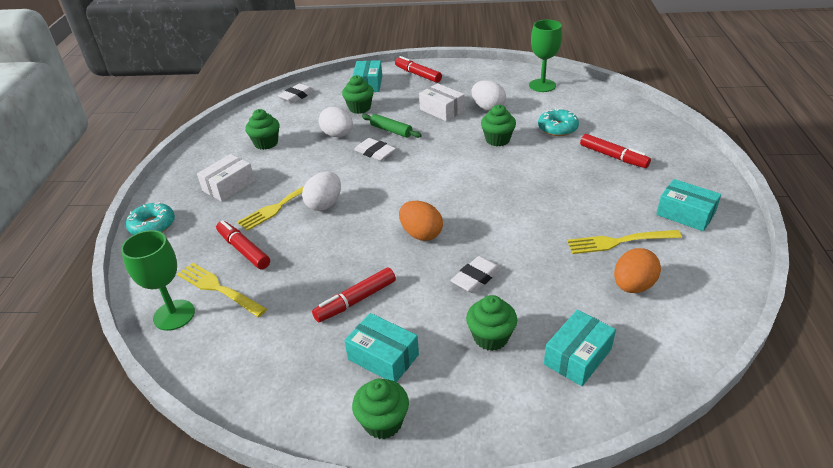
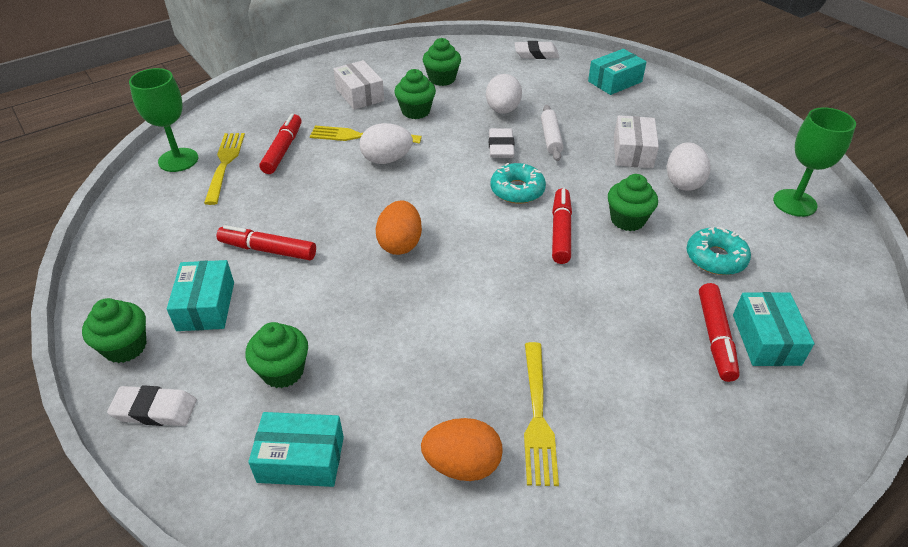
camera: 50 degrees right, 5 degrees up
turquoise donut [126,202,175,235] -> turquoise donut moved to [491,163,546,204]
white box [197,154,255,202] -> white box turned 60 degrees clockwise [333,60,384,110]
green cupcake [342,75,374,114] -> green cupcake moved to [394,69,436,119]
green rolling pin [362,114,422,138] -> white rolling pin [541,105,563,161]
red marker [395,56,442,83] -> red marker moved to [552,188,572,264]
white eraser [450,256,501,293] -> white eraser moved to [107,385,197,426]
yellow fork [567,230,682,254] -> yellow fork turned 135 degrees counterclockwise [524,342,559,486]
turquoise box [656,179,721,231] -> turquoise box moved to [733,292,815,366]

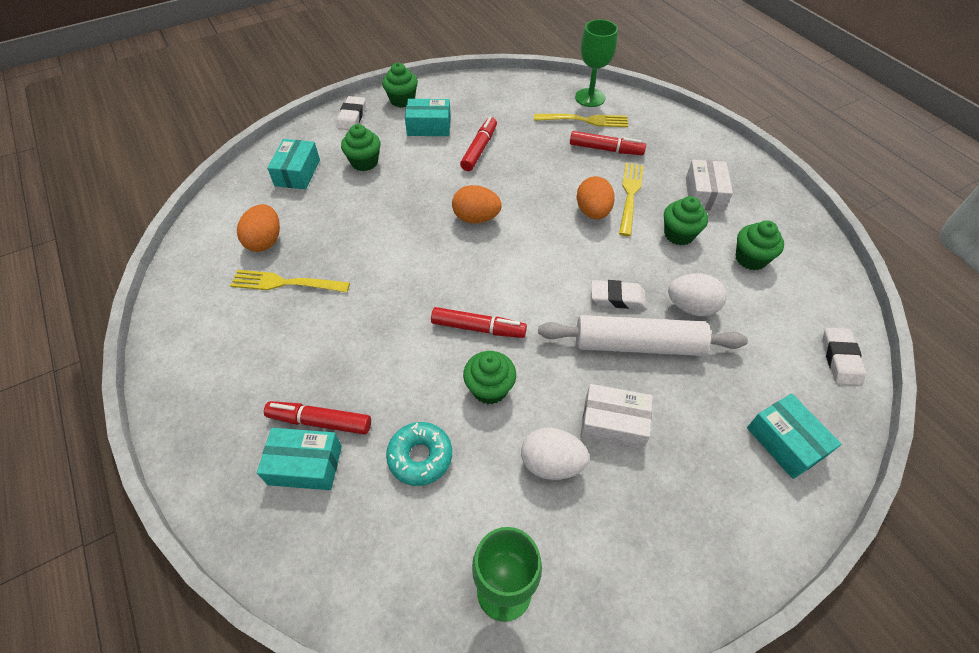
camera: 95 degrees right, 10 degrees up
white box [333,60,384,110] -> white box turned 60 degrees counterclockwise [686,160,733,211]
white egg [360,123,413,164] -> orange egg [576,176,615,219]
turquoise donut [491,163,546,204] -> none
white rolling pin [541,105,563,161] -> white rolling pin [538,315,748,356], size x1.88

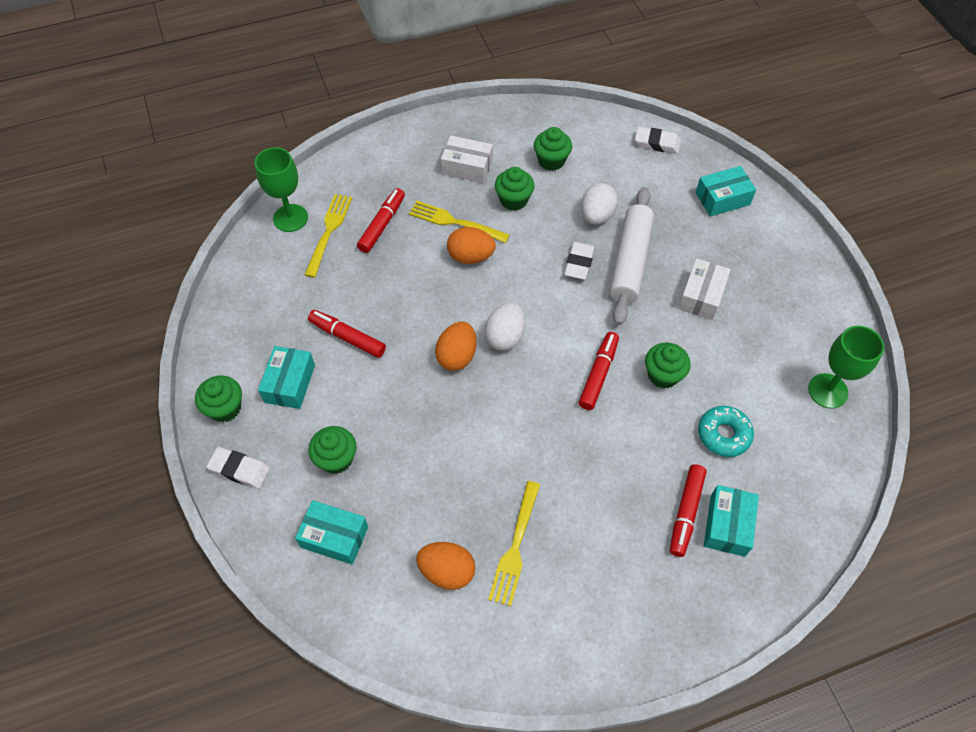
camera: 80 degrees left, 5 degrees up
white egg [521,427,589,480] -> white egg moved to [485,302,525,351]

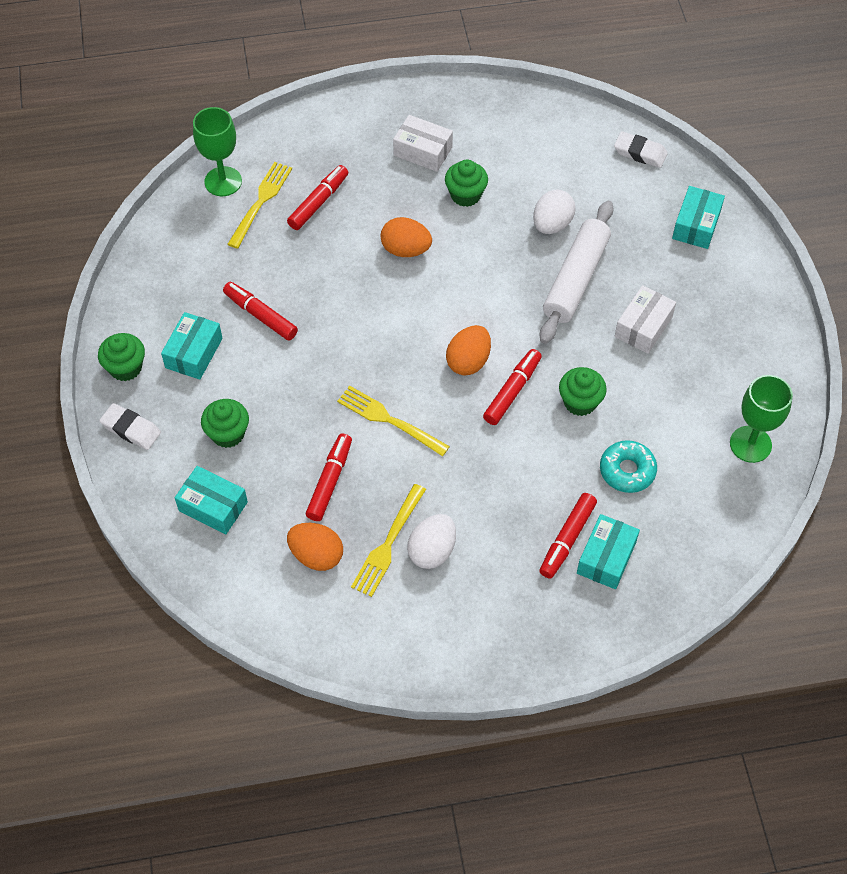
camera: 10 degrees right, 0 degrees up
yellow fork [409,201,510,243] -> yellow fork moved to [337,386,450,456]
orange egg [435,322,476,371] -> orange egg moved to [446,325,491,375]
white egg [485,302,525,351] -> white egg moved to [407,514,456,569]
green cupcake [534,127,572,171] -> none
white eraser [564,242,595,280] -> none
turquoise box [695,166,756,217] -> turquoise box turned 60 degrees counterclockwise [672,186,725,249]
none -> red marker [306,433,352,521]

